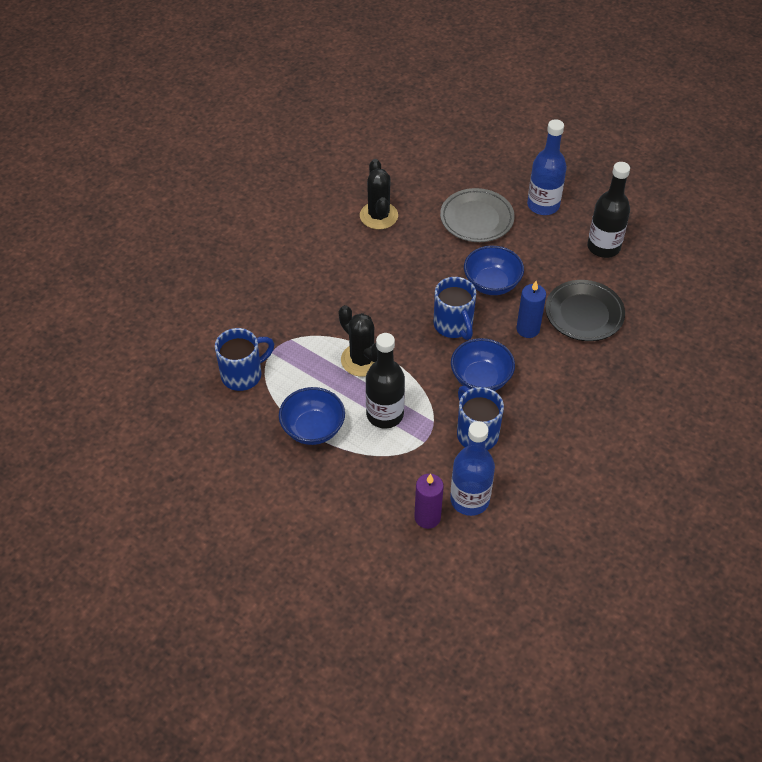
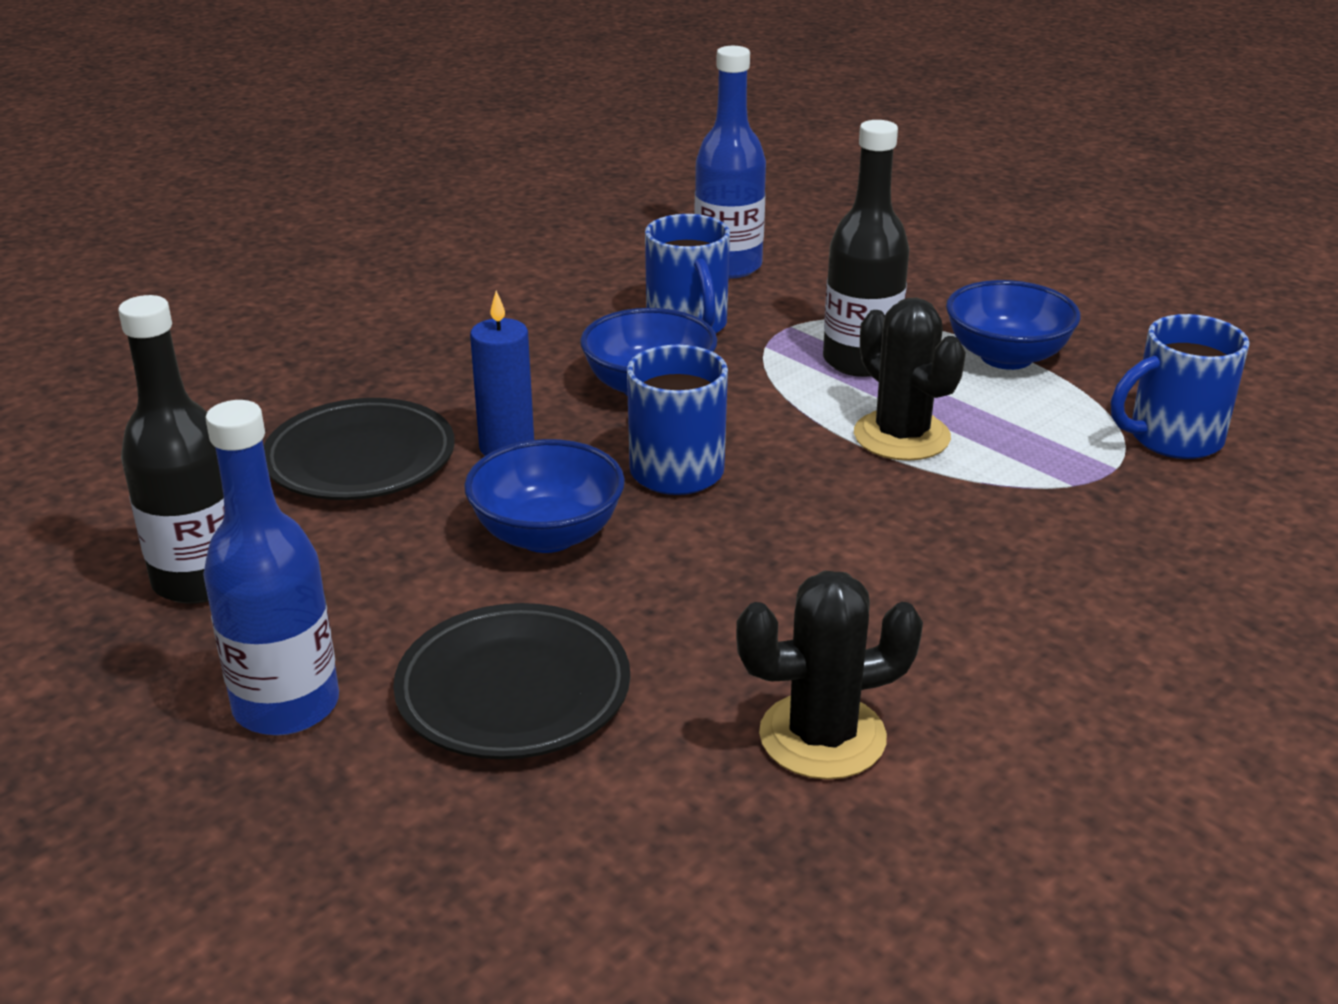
camera: 170 degrees left, 20 degrees down
black cactus [360,159,398,229] -> black cactus turned 75 degrees clockwise [736,570,923,780]
purple candle [414,474,444,529] -> none
grey plate [440,188,515,242] -> black plate [393,603,630,760]

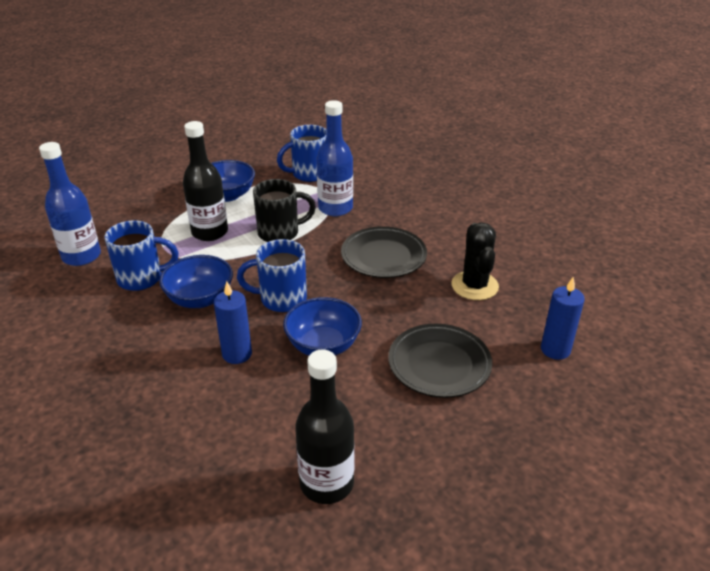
camera: 80 degrees left, 5 degrees up
blue bottle [203,400,339,735] -> blue bottle moved to [316,100,353,216]
black plate [264,398,455,500] -> black plate moved to [341,226,427,278]
black cactus [854,297,966,461] -> black mug [253,179,316,242]
blue mug [1111,314,1250,459] -> blue mug turned 75 degrees clockwise [277,125,327,182]
none -> blue candle [541,277,585,360]

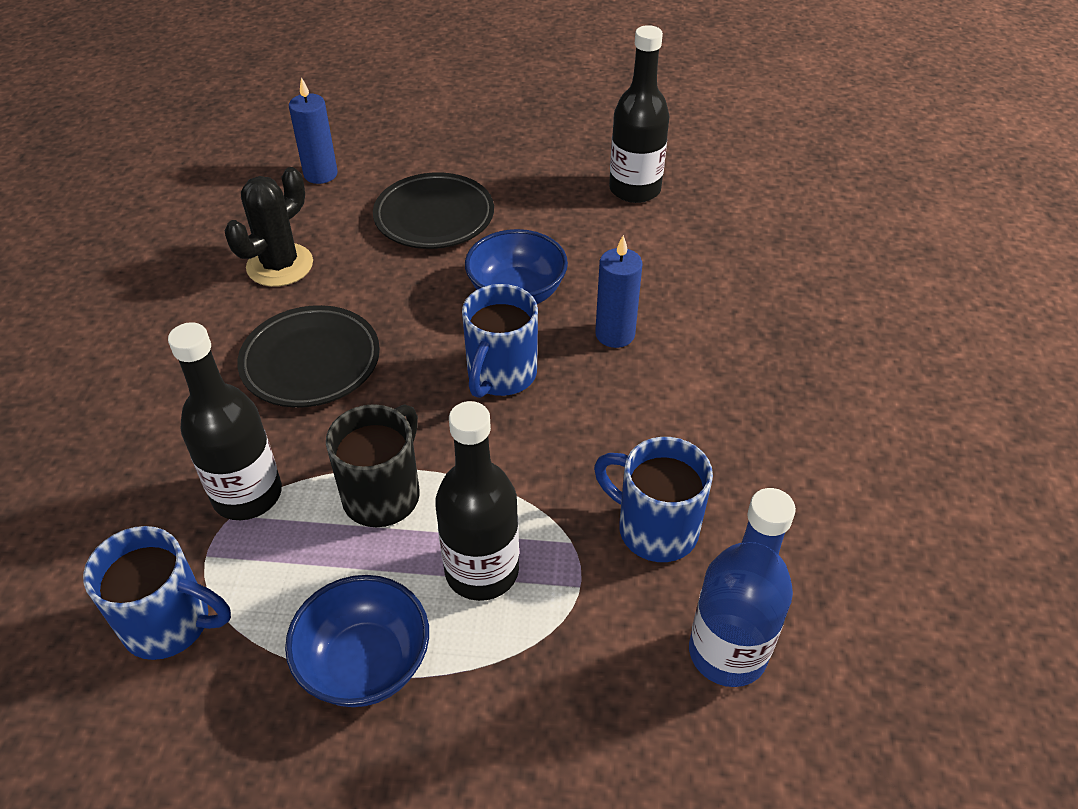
camera: 140 degrees left, 10 degrees up
blue bowl [159,255,233,308] -> none
blue mug [237,239,307,312] -> blue mug turned 75 degrees clockwise [462,284,538,398]
black mug [253,179,316,242] -> black mug turned 90 degrees clockwise [326,404,420,527]
blue bottle [316,100,353,216] -> black bottle [168,322,282,520]

